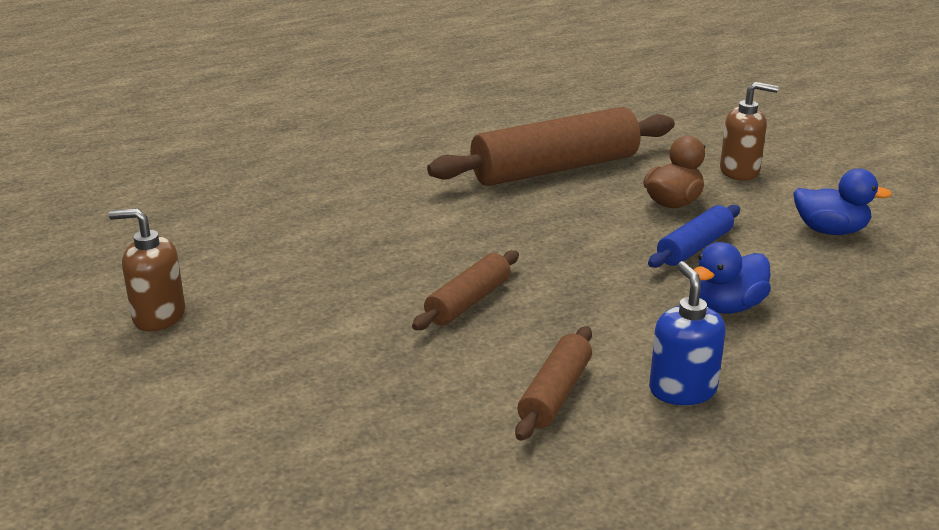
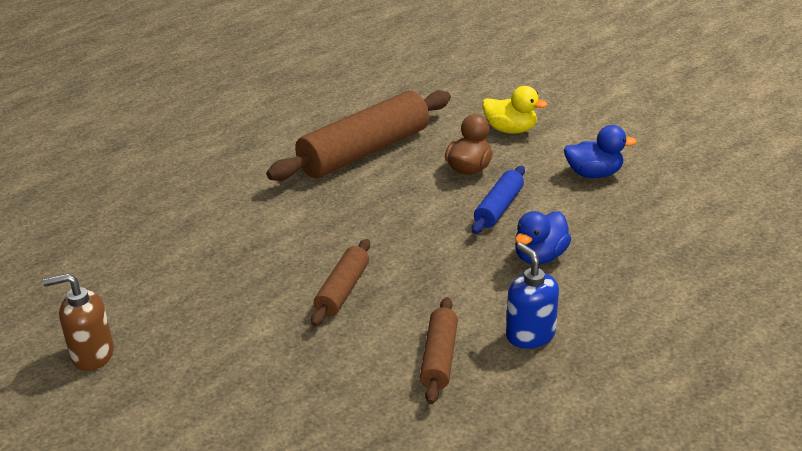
camera: 15 degrees left, 5 degrees up
brown soap dispenser [720,82,778,181] -> yellow duck [482,86,548,134]

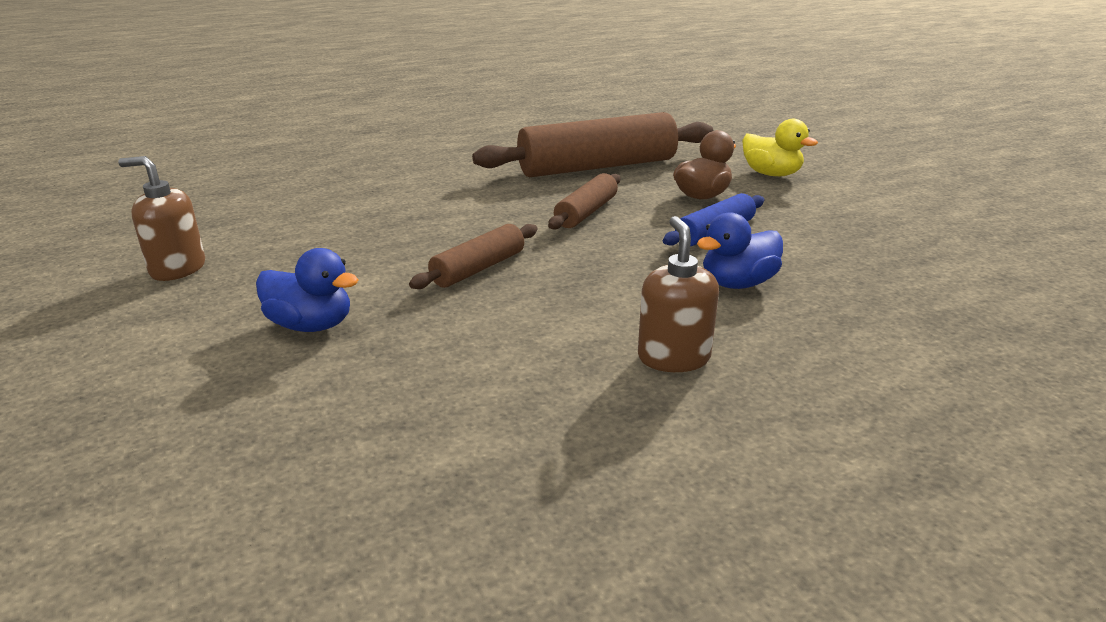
camera: 20 degrees right, 5 degrees down
brown rolling pin [420,297,458,404] -> brown rolling pin moved to [548,173,620,229]
blue soap dispenser [506,242,559,349] -> brown soap dispenser [638,216,719,372]
blue duck [564,125,637,178] -> blue duck moved to [256,248,359,332]

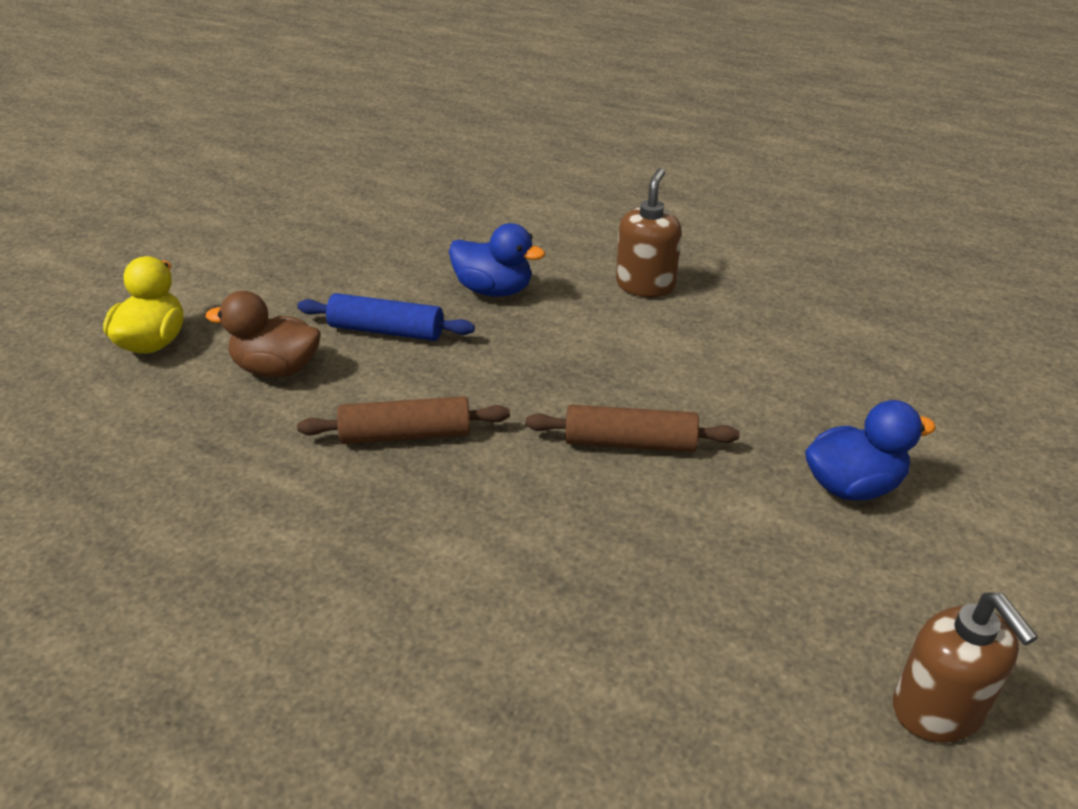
camera: 125 degrees left, 10 degrees up
blue duck [256,248,359,332] -> blue duck turned 90 degrees clockwise [805,400,936,501]
brown rolling pin [472,112,713,177] -> none
brown soap dispenser [638,216,719,372] -> brown soap dispenser turned 150 degrees clockwise [616,168,682,297]

